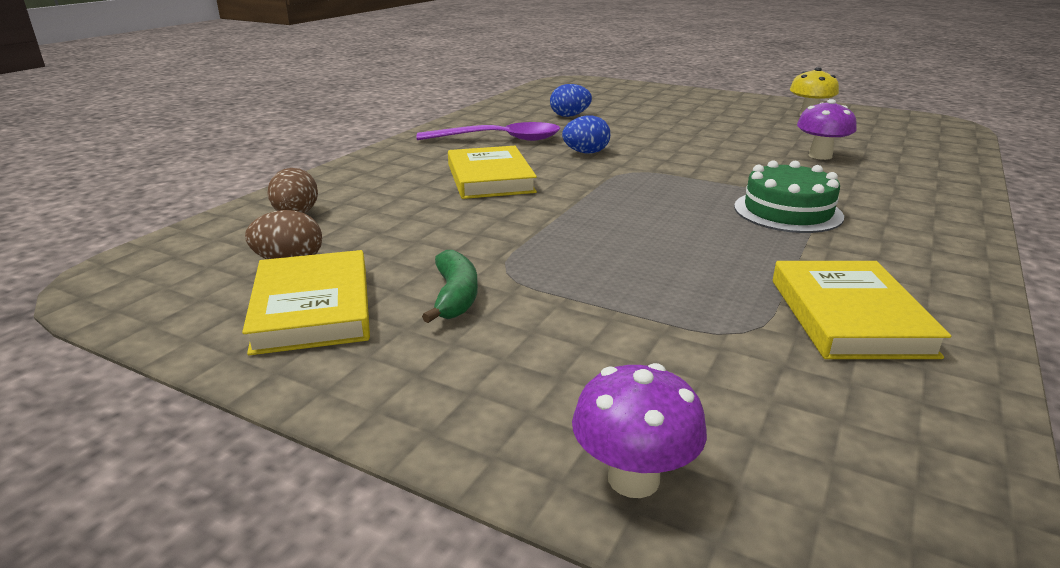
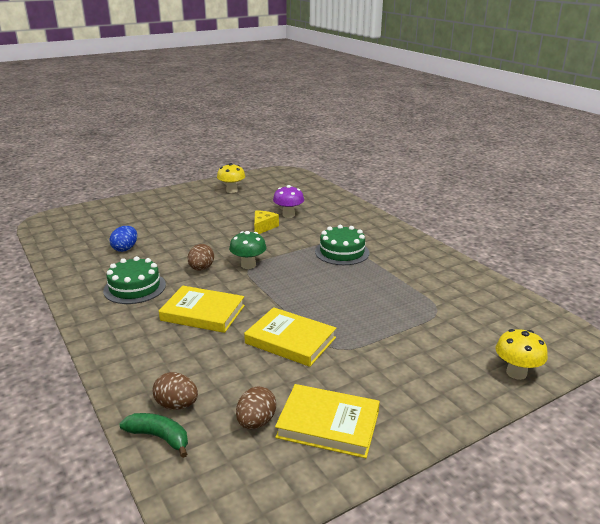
camera: 60 degrees left, 0 degrees up
purple spoon [416,122,560,141] -> green cake [103,256,166,304]
green banana [422,250,478,323] -> green banana moved to [120,413,188,458]
blue egg [562,115,610,154] -> brown egg [188,244,214,271]
purple mushroom [572,363,707,498] -> yellow mushroom [496,329,548,380]
yellow book [773,261,951,359] -> yellow book moved to [244,307,336,367]
none -> green mushroom [229,231,267,269]
none -> yellow cheese [254,211,279,234]

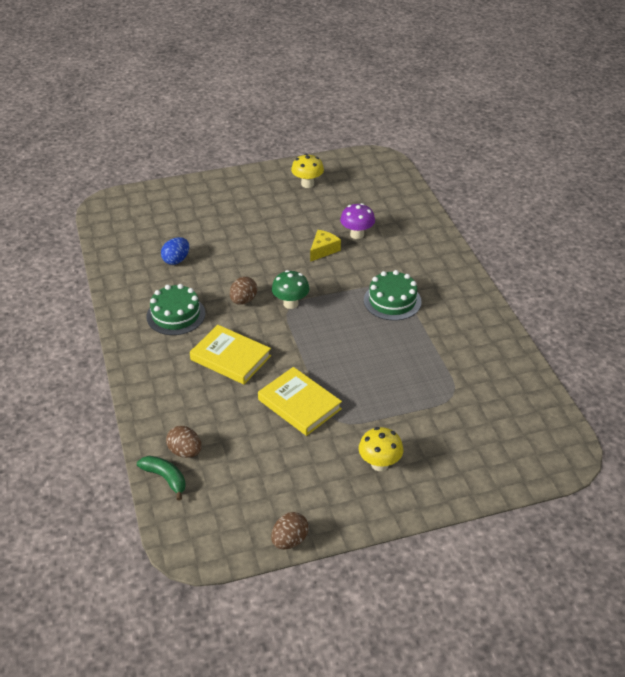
camera: 15 degrees right, 15 degrees up
brown egg [236,386,276,429] -> brown egg moved to [271,512,309,550]
yellow book [275,384,380,458] -> none
yellow mushroom [496,329,548,380] -> yellow mushroom moved to [359,427,403,471]

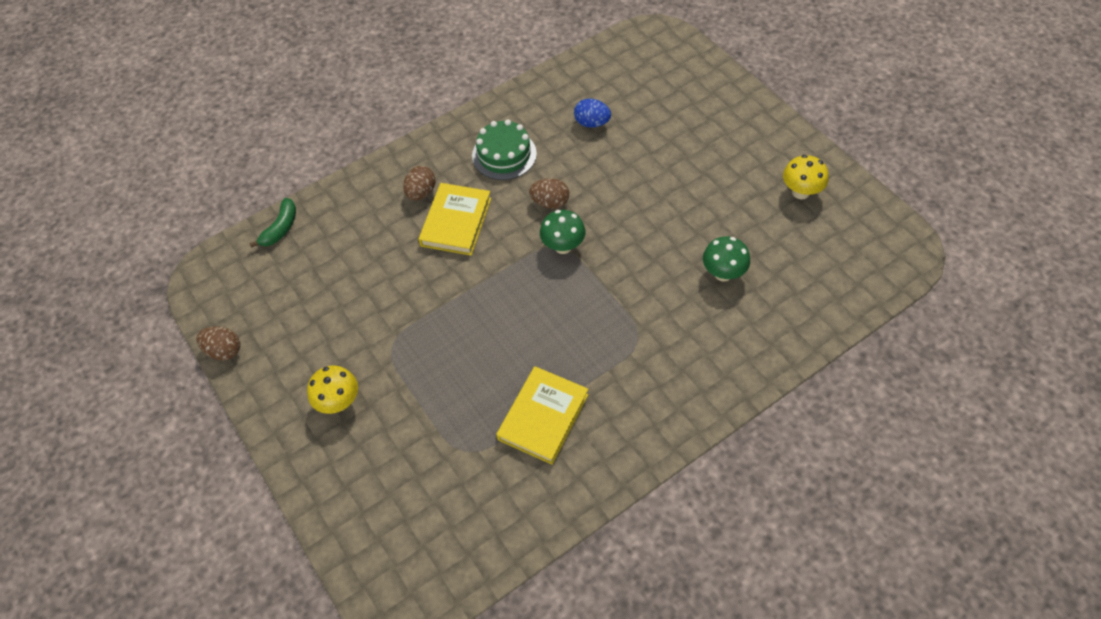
camera: 75 degrees right, 15 degrees up
brown egg [166,426,202,458] -> brown egg moved to [403,166,435,200]
yellow book [258,367,342,436] -> yellow book moved to [496,366,588,464]
yellow cheese [310,230,341,262] -> none
purple mushroom [340,203,375,239] -> green mushroom [703,236,750,282]
green cake [364,270,422,321] -> none

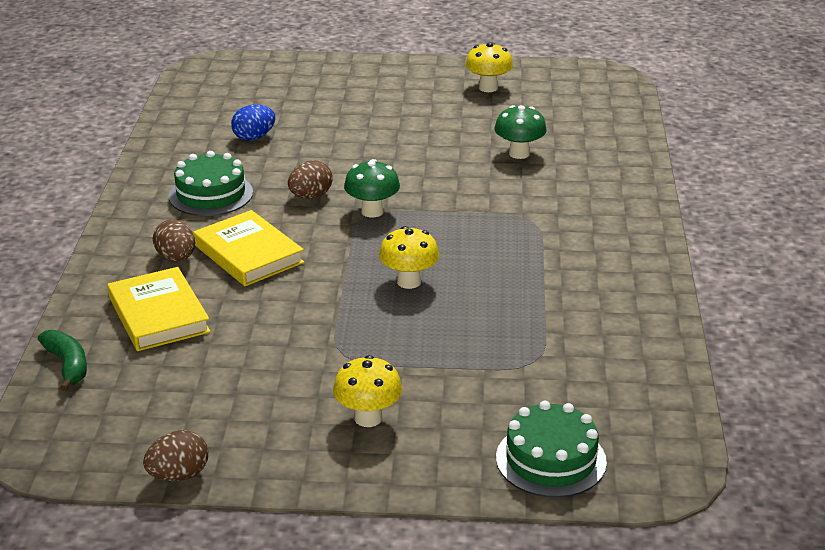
camera: 55 degrees left, 25 degrees down
yellow book [496,366,588,464] -> yellow book moved to [107,267,211,351]
none -> yellow mushroom [379,226,439,289]
none -> green cake [496,401,607,498]

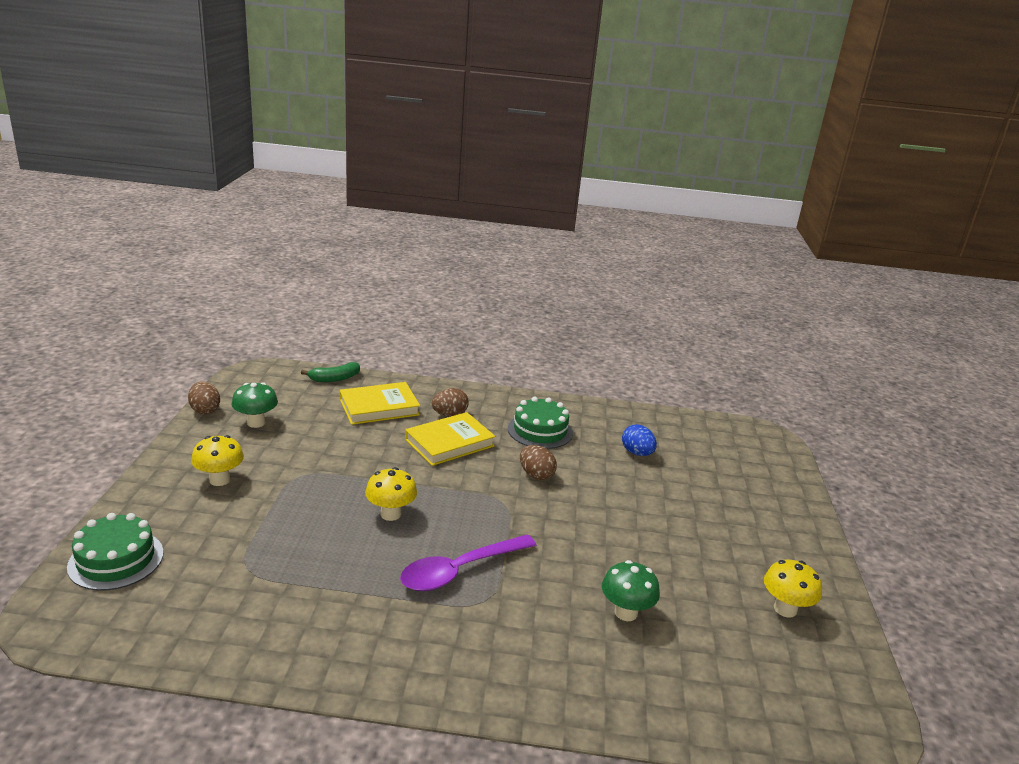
camera: 90 degrees right, 5 degrees down
green mushroom [344,159,400,217] -> green mushroom moved to [232,382,278,428]
none -> purple spoon [400,535,536,591]

